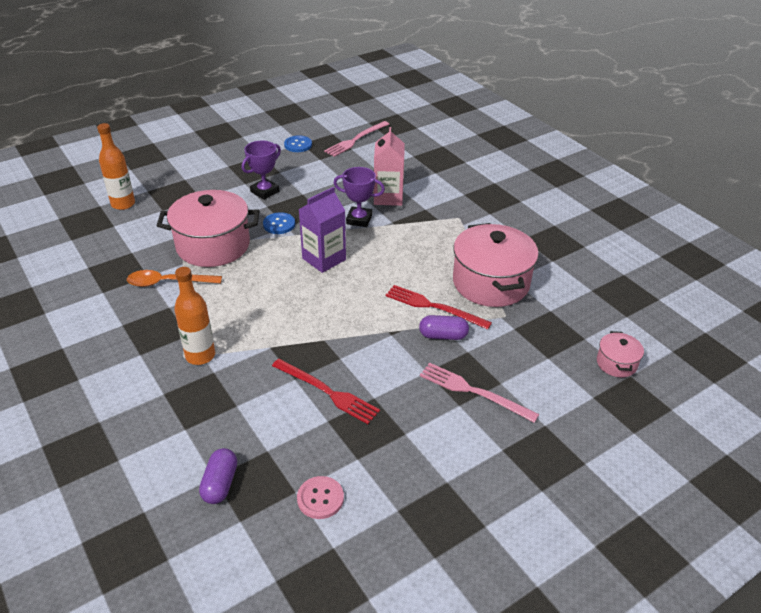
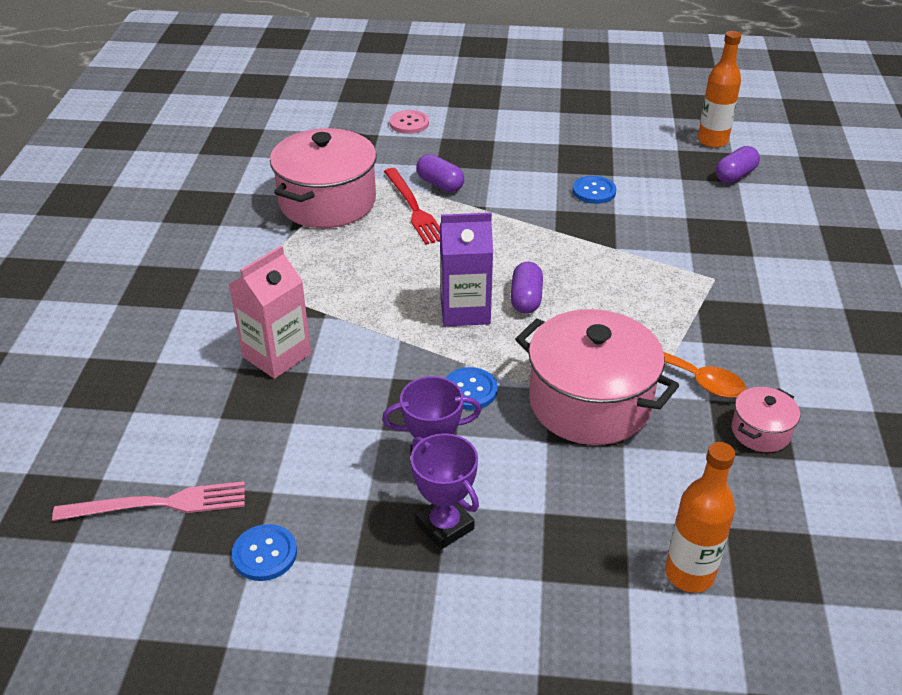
camera: 140 degrees left, 0 degrees up
orange bottle [174,267,215,365] -> orange bottle moved to [698,31,741,148]
red fork [272,359,380,424] -> blue button [572,176,616,204]
pink button [297,476,344,519] -> pink button moved to [390,110,429,134]
purple trophy [334,167,385,227] -> purple trophy moved to [411,433,479,549]
pink fork [420,363,539,423] -> none
pink pot [597,331,644,377] -> pink pot moved to [732,387,800,452]
none -> purple capsule [511,261,543,314]

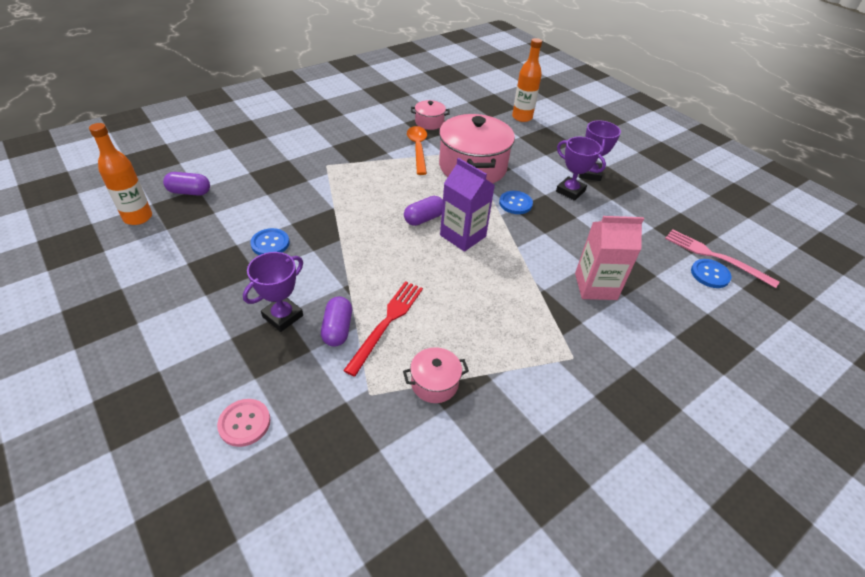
camera: 135 degrees left, 5 degrees up
blue button [232,524,297,581] -> blue button moved to [691,259,731,288]
pink pot [270,128,377,228] -> pink pot [403,347,469,403], size x0.47
none -> purple trophy [243,252,303,332]

